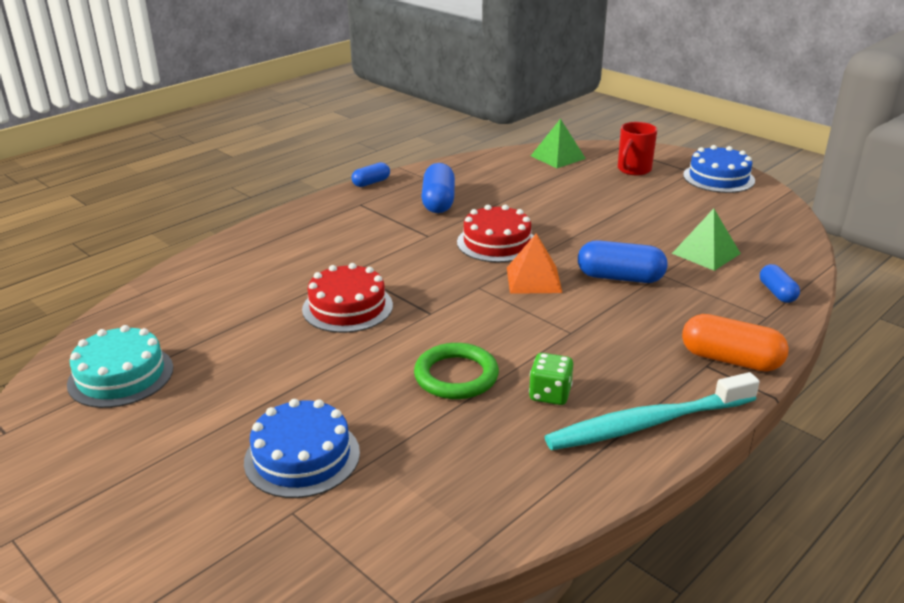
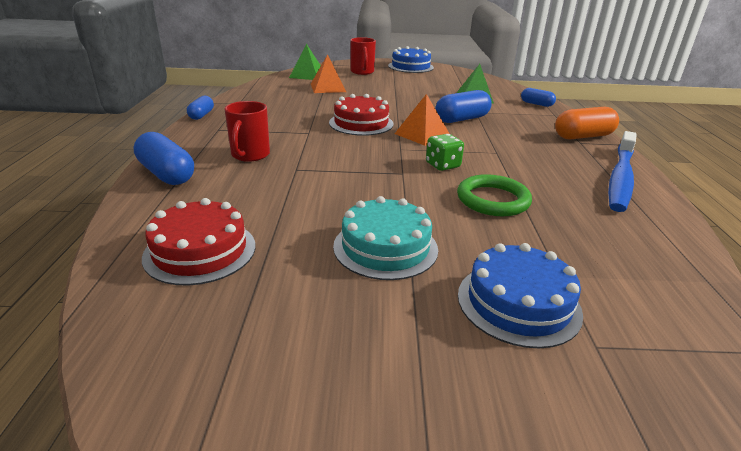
camera: 45 degrees left, 0 degrees up
turquoise cake [67,325,173,408] -> turquoise cake moved to [333,196,438,280]
red cake [302,263,393,333] -> red cake moved to [142,198,255,285]
blue capsule [421,163,455,213] -> blue capsule moved to [133,132,194,185]
green dice [529,353,573,405] -> green dice moved to [426,134,464,171]
turquoise toothbrush [545,372,760,450] -> blue toothbrush [608,131,637,212]
none -> red mug [224,101,270,162]
none -> orange pyramid [311,54,346,93]

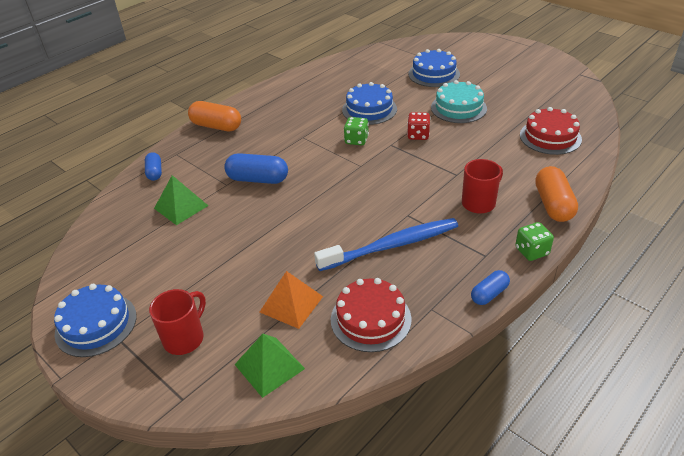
camera: 135 degrees left, 10 degrees up
blue capsule [133,132,194,185] -> orange capsule [535,166,578,222]
red cake [329,94,394,136] -> red cake moved to [331,278,412,352]
orange pyramid [395,94,450,146] -> none
green ring [457,174,532,216] -> blue cake [342,82,397,125]
blue toothbrush [608,131,637,212] -> blue toothbrush moved to [314,218,458,271]
none -> red dice [407,112,430,140]
none -> green dice [515,222,554,261]

